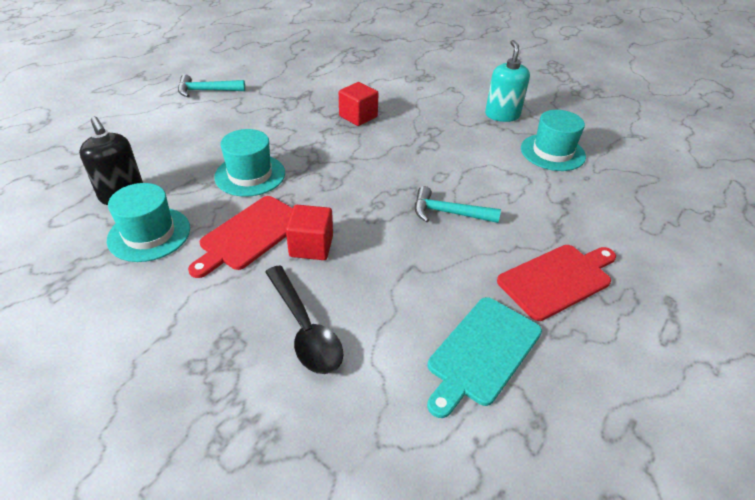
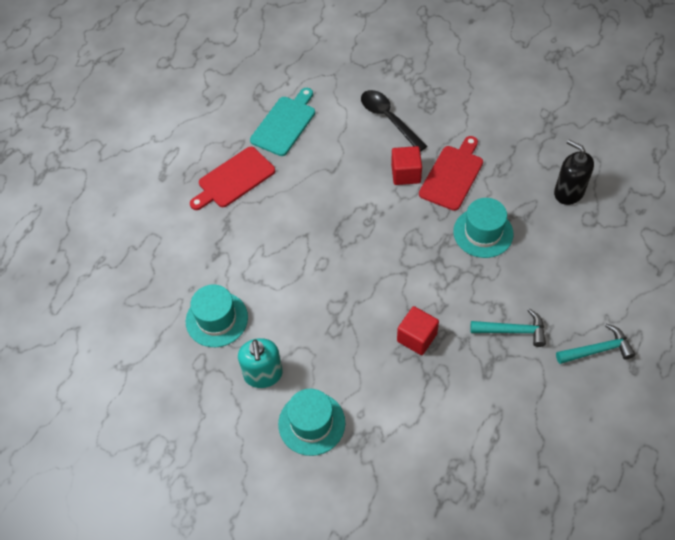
camera: 175 degrees right, 15 degrees up
turquoise hat [107,183,190,262] -> turquoise hat moved to [278,389,345,456]
turquoise hammer [415,186,501,223] -> turquoise hammer moved to [470,309,546,347]

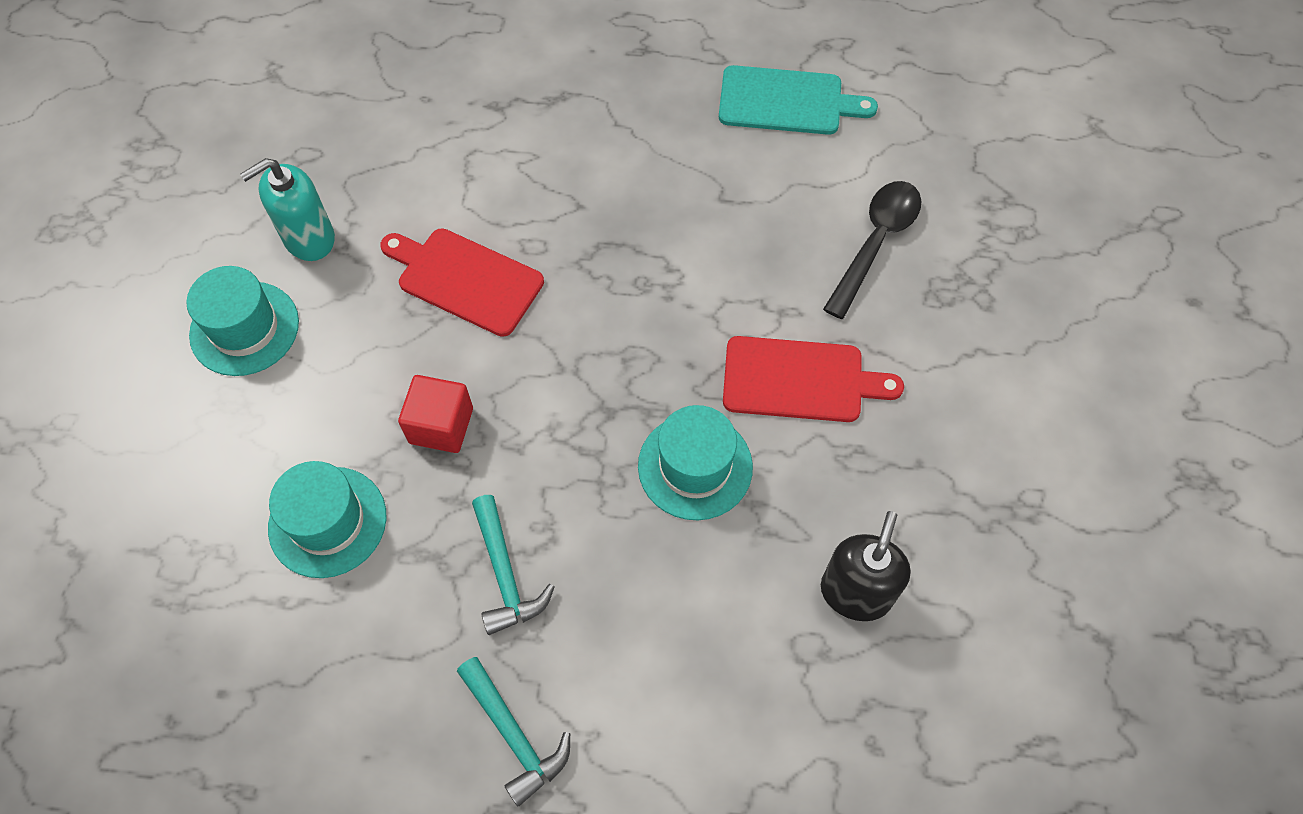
camera: 65 degrees right, 5 degrees up
turquoise hat [186,284,248,347] -> turquoise hat moved to [268,461,387,578]
red cutting board [190,147,275,210] -> red cutting board moved to [380,228,544,337]
red cube [391,146,422,185] -> none

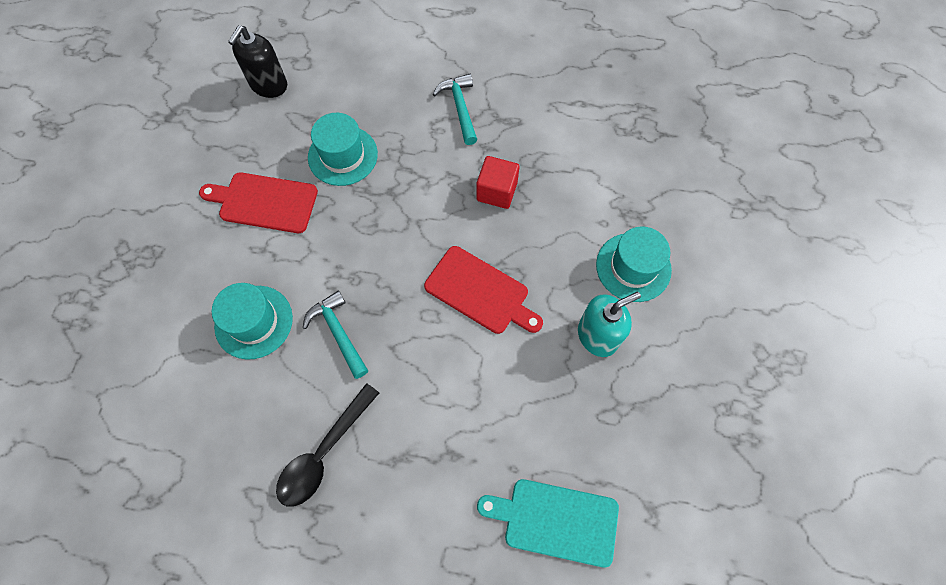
camera: 175 degrees left, 5 degrees up
turquoise hat [268,461,387,578] -> turquoise hat moved to [212,283,293,360]
turquoise hammer [457,657,570,806] -> turquoise hammer moved to [303,291,368,379]
turquoise cutting board [719,65,878,135] -> turquoise cutting board moved to [477,479,619,568]
black spoon [823,181,921,319] -> black spoon moved to [276,383,379,507]

